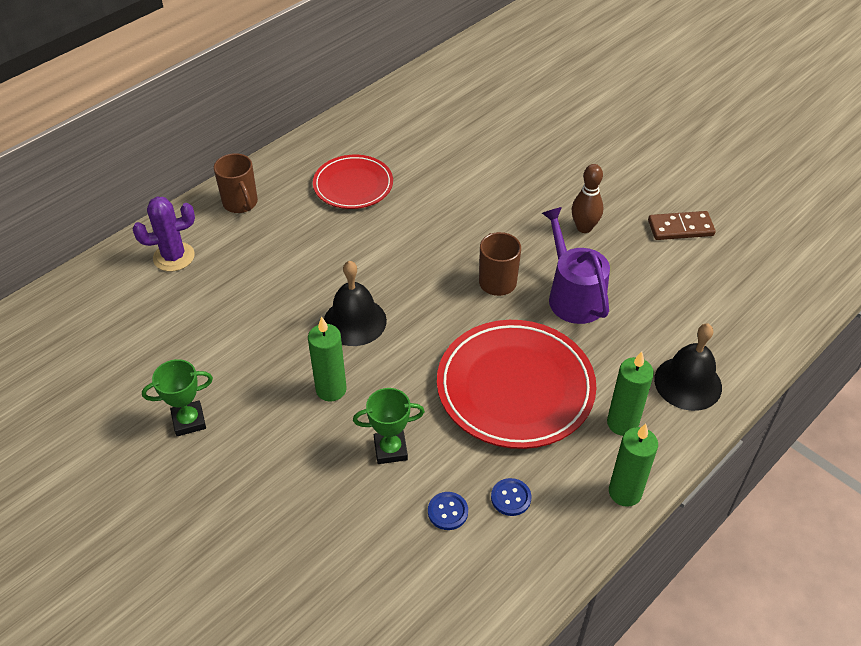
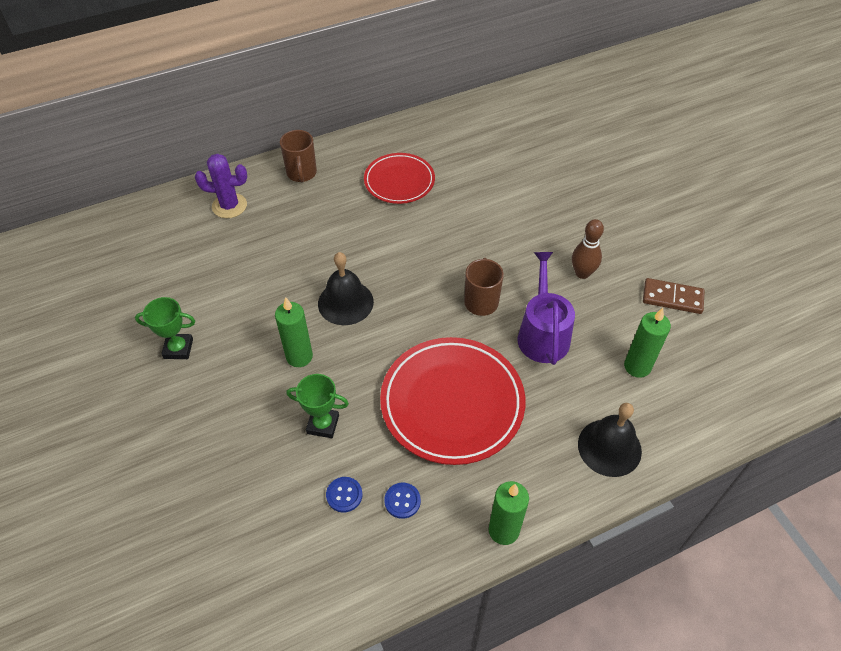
camera: 20 degrees right, 5 degrees up
green candle [607,352,654,436] -> green candle moved to [624,308,671,378]

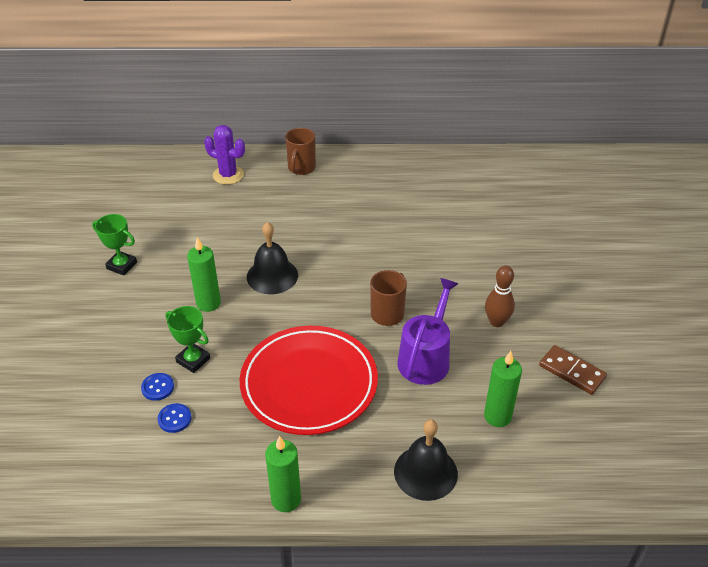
camera: 25 degrees right, 10 degrees down
red plate [364,153,435,204] -> none
blue button [384,483,421,519] -> blue button moved to [141,373,174,401]

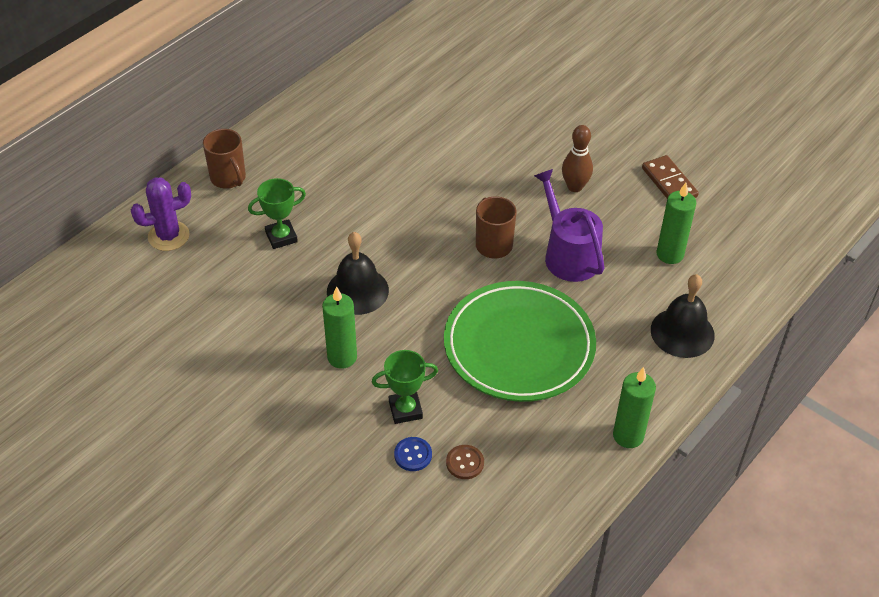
camera: 50 degrees left, 5 degrees up
green trophy [92,214,137,276] -> green trophy moved to [248,178,306,249]
blue button [157,403,192,433] -> brown button [446,445,484,479]
red plate [240,326,378,435] -> green plate [444,281,596,402]
brown domino [539,345,607,395] -> brown domino turned 75 degrees clockwise [642,155,699,199]

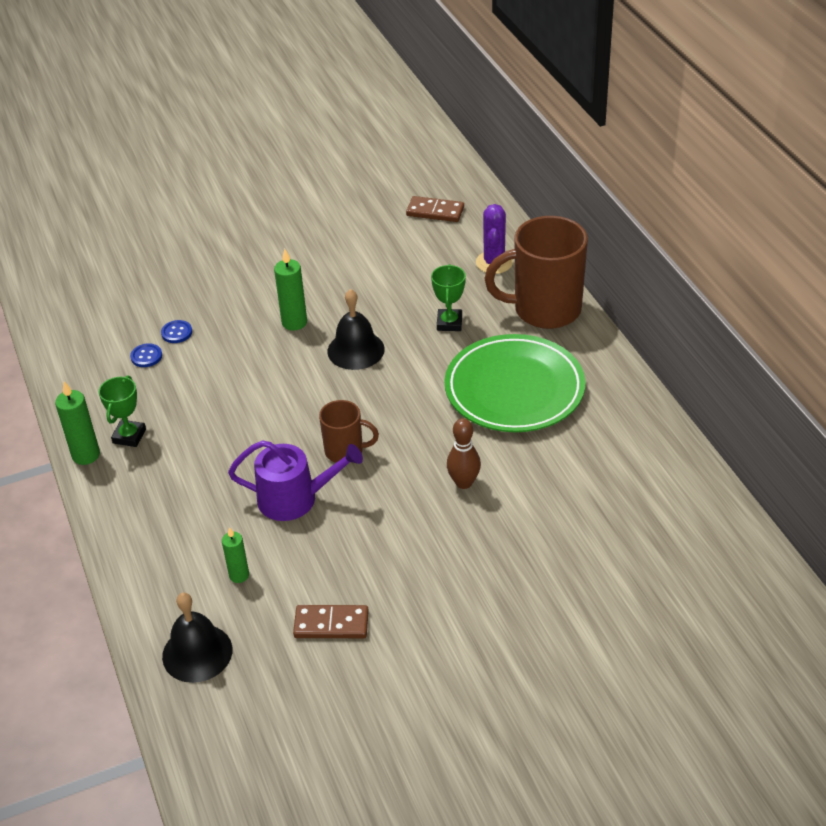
camera: 120 degrees right, 5 degrees down
brown mug [203,129,246,188] -> brown mug [484,216,588,329], size x1.91
green trophy [372,350,438,424] -> green trophy moved to [99,375,146,447]
green plate [444,281,596,402] -> green plate moved to [444,334,585,432]
brown button [446,445,484,479] -> blue button [130,343,162,367]
brown bowling pin [562,125,593,192] -> brown bowling pin moved to [447,418,481,489]
black bell [651,274,715,358] -> black bell moved to [162,593,232,683]
green candle [656,183,696,264] -> green candle [222,527,249,583], size x0.66
none -> brown domino [406,196,464,222]

